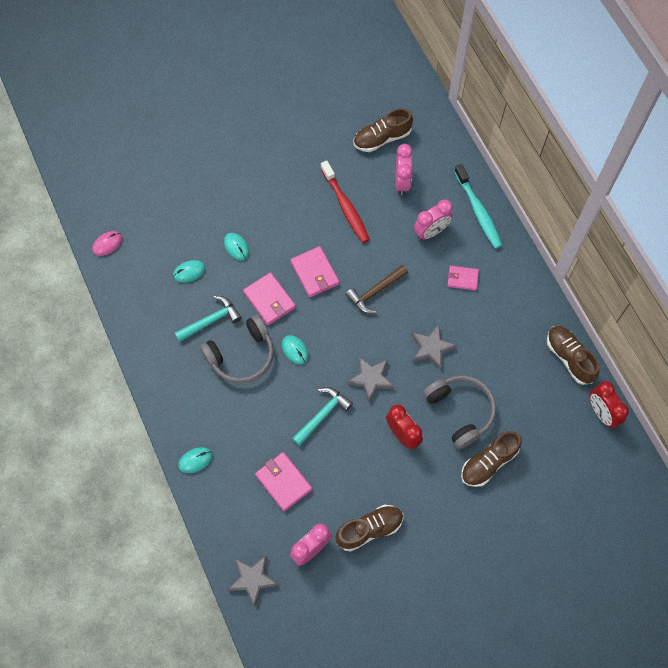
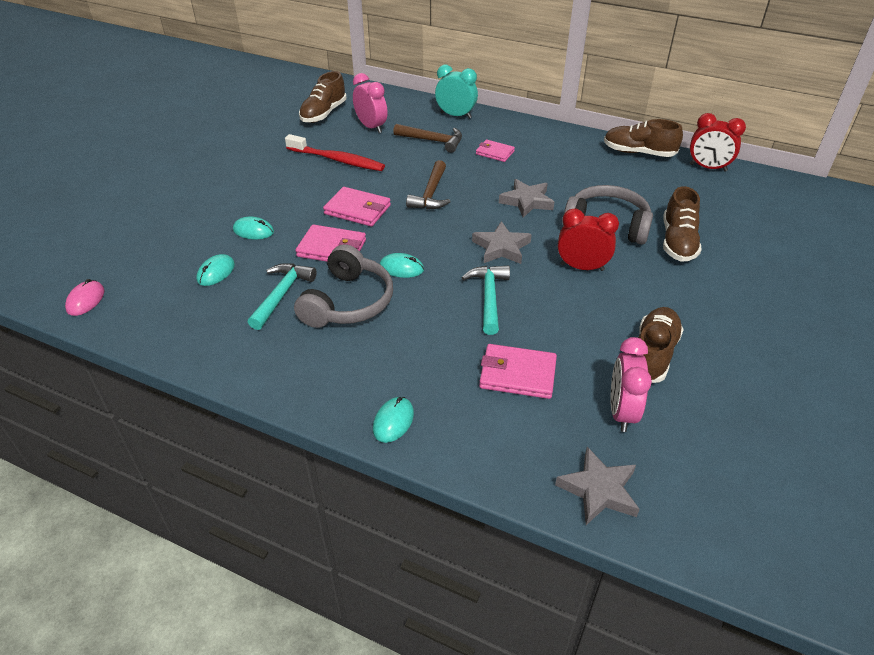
camera: 40 degrees left, 25 degrees down
pink clock [414,199,453,240] -> brown hammer [393,124,462,153]
pink wallet [447,266,479,291] -> pink wallet turned 60 degrees clockwise [476,140,515,162]
turquoise toothbrush [454,164,502,249] -> turquoise clock [435,65,478,119]

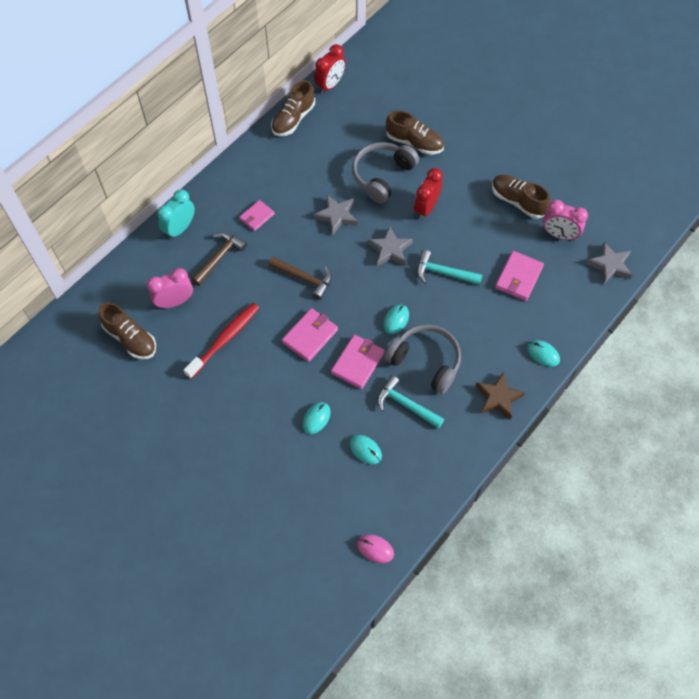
camera: 75 degrees left, 20 degrees up
none -> brown star [476,372,525,420]

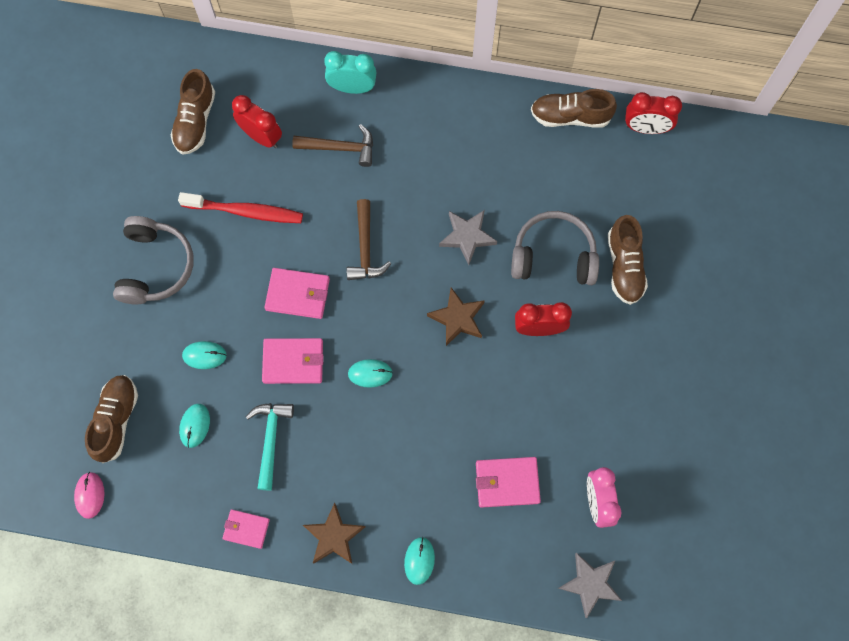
camera: 60 degrees right, 10 degrees up
pink clock [147,268,193,308] -> red clock [232,95,282,148]
pink wallet [239,200,275,231] -> pink wallet moved to [222,509,270,549]
grey star [368,226,413,266] -> brown star [427,288,485,346]
grey headphones [385,324,461,394] -> grey headphones moved to [113,216,194,305]
turquoise hammer [417,250,482,285] -> none
brown shoe [492,175,551,219] -> brown shoe moved to [85,375,138,463]

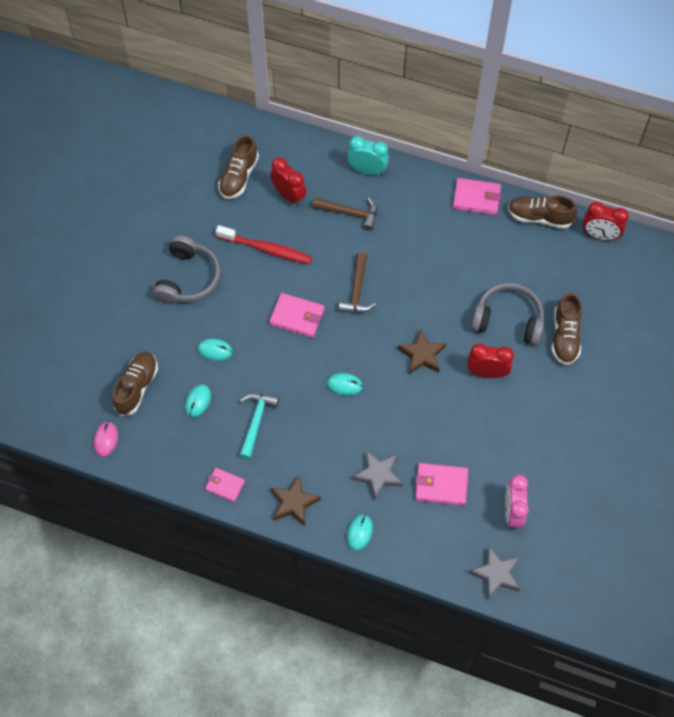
camera: 10 degrees right, 10 degrees down
pink wallet [262,338,324,384] -> pink wallet moved to [453,178,501,215]
grey star [439,210,497,265] -> grey star moved to [352,451,403,500]

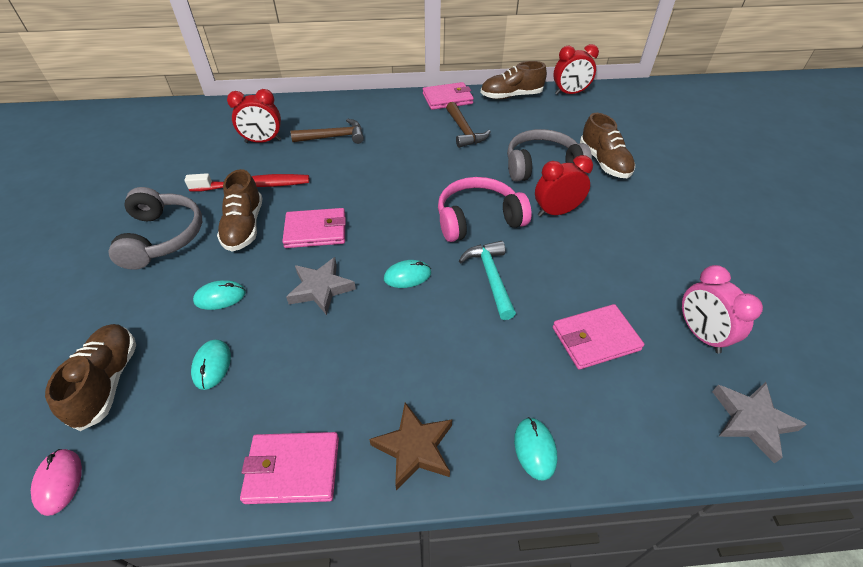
camera: 25 degrees left, 15 degrees down
pink wallet [205,468,245,502] -> pink wallet [240,432,339,504], size x1.53
brown shoe [218,135,259,199] -> brown shoe moved to [217,169,263,252]
turquoise hammer [239,393,279,459] -> turquoise hammer moved to [459,241,516,320]
red clock [270,157,306,206] -> red clock turned 150 degrees clockwise [227,89,281,143]
brown hammer [339,252,376,313] -> brown hammer moved to [446,102,491,148]
turquoise clock [347,136,389,175] -> none
grey star [352,451,403,500] -> grey star moved to [286,257,356,315]
brown star [398,330,446,374] -> pink headphones [438,177,532,242]

